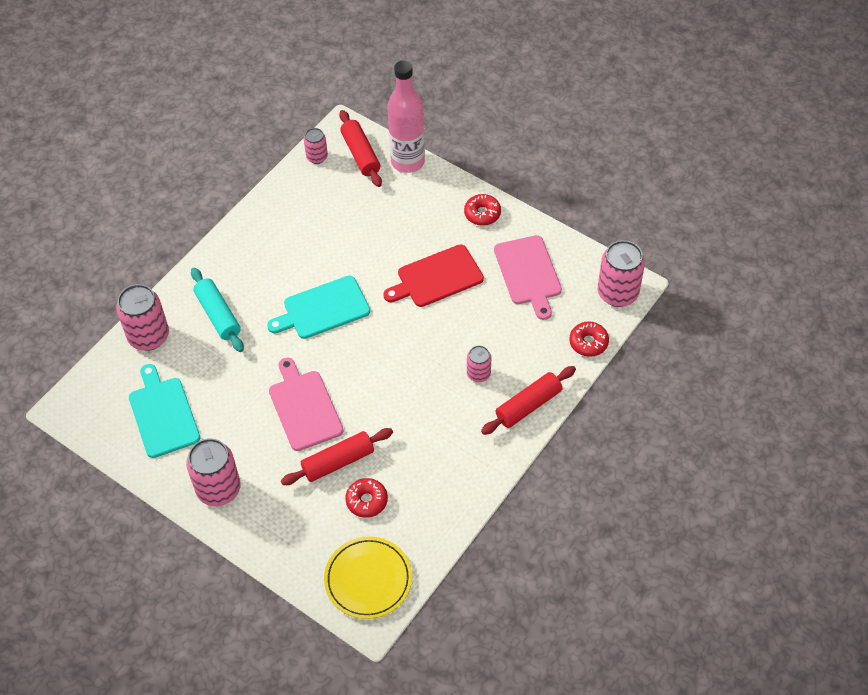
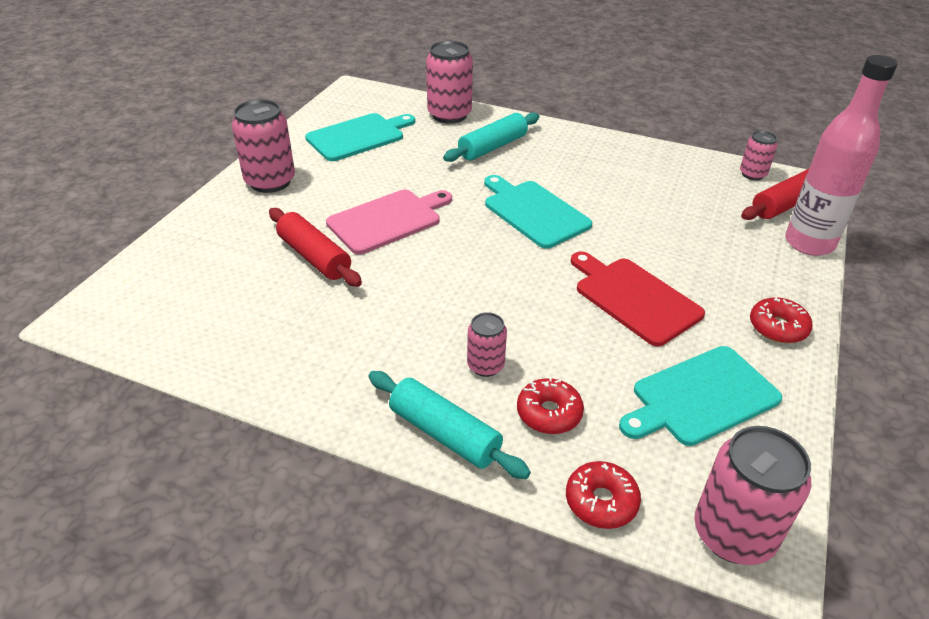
camera: 75 degrees right, 15 degrees down
yellow plate [324,537,412,619] -> none
red donut [345,478,388,518] -> red donut moved to [517,377,584,434]
red rolling pin [481,366,576,435] -> turquoise rolling pin [369,371,531,479]
pink cutting board [494,235,562,320] -> turquoise cutting board [619,346,782,446]

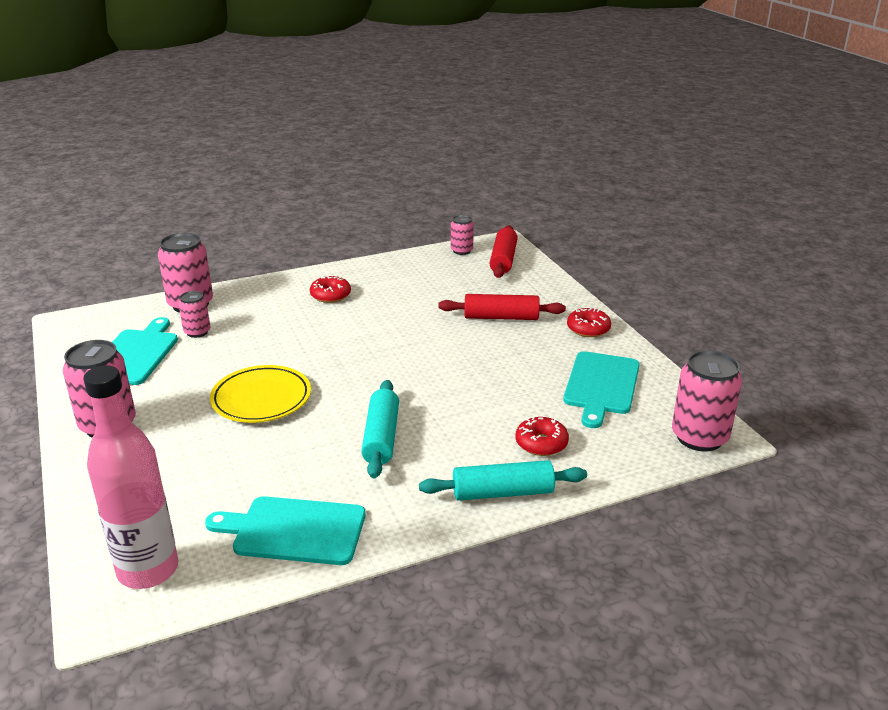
camera: 45 degrees left, 10 degrees down
red rolling pin [269,208,362,287] -> red rolling pin moved to [438,294,566,320]
pink cutting board [326,190,452,254] -> yellow plate [210,365,311,423]
turquoise rolling pin [443,112,540,162] -> turquoise rolling pin moved to [361,380,399,478]
pink can [467,312,507,377] -> pink can moved to [179,291,210,338]
turquoise cutting board [484,175,592,249] -> turquoise cutting board moved to [205,496,366,565]
red donut [566,461,641,529] -> red donut moved to [310,276,351,303]
red cutting board [571,252,705,346] -> none
pink bottle [785,55,898,256] -> pink bottle moved to [83,365,178,589]

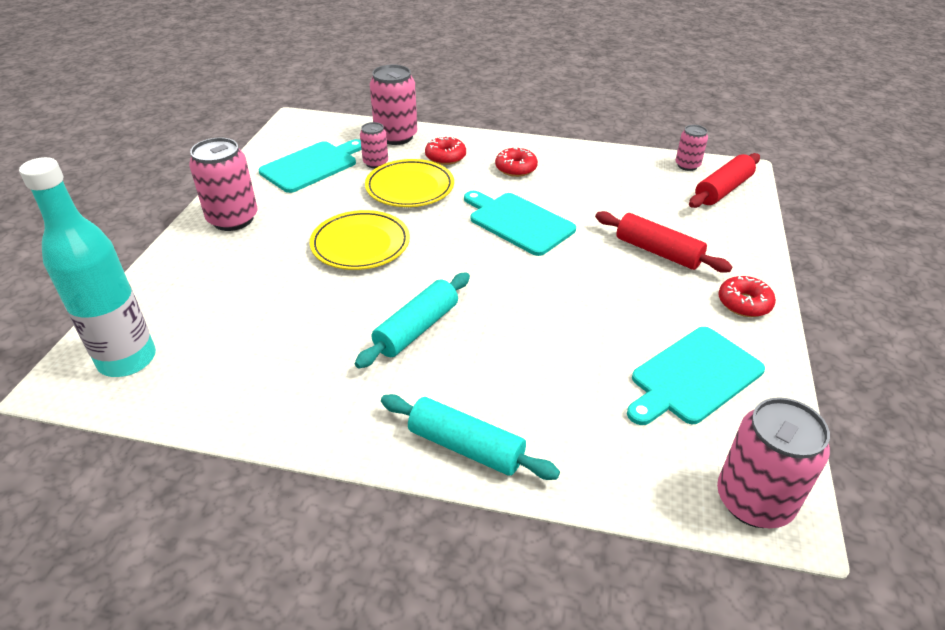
camera: 35 degrees right, 10 degrees up
pink bottle [83,365,178,589] -> turquoise bottle [19,157,156,377]
turquoise cutting board [205,496,366,565] -> turquoise cutting board moved to [464,191,576,256]
red donut [515,417,569,456] -> red donut moved to [425,135,466,165]
none -> yellow plate [365,159,454,207]

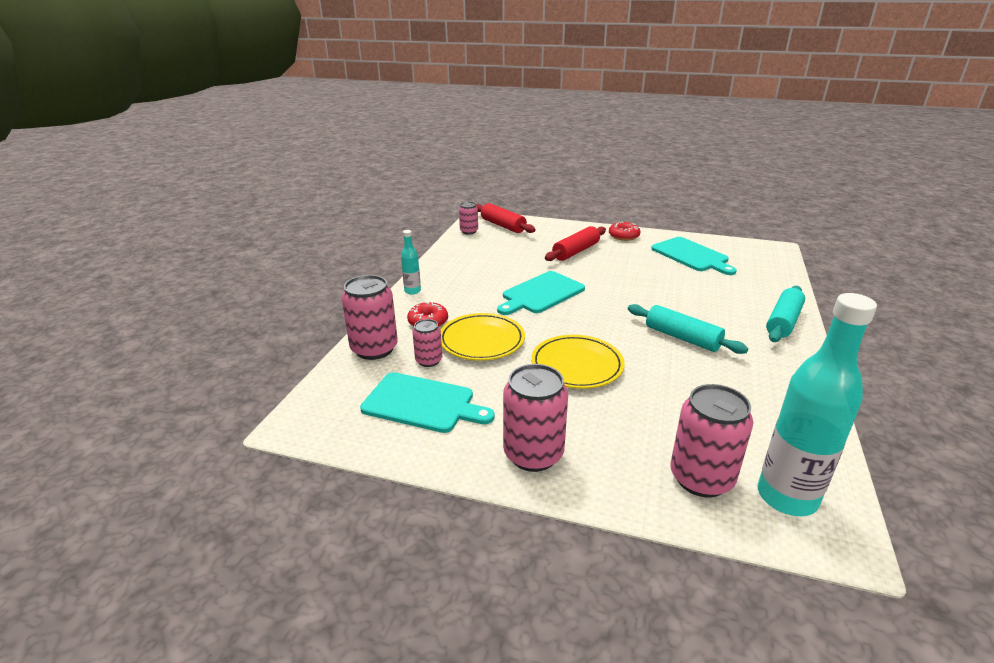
camera: 85 degrees left, 10 degrees down
turquoise cutting board [259,139,362,193] -> turquoise cutting board turned 150 degrees clockwise [360,372,495,433]
red donut [495,147,538,177] -> none
pink can [717,397,830,528] -> pink can moved to [670,384,753,498]
none -> turquoise bottle [401,230,421,295]

